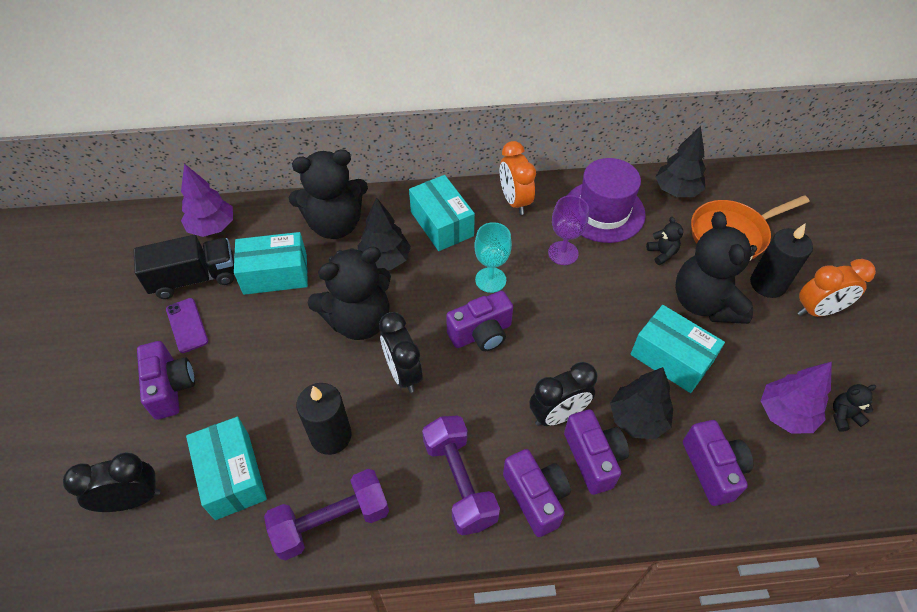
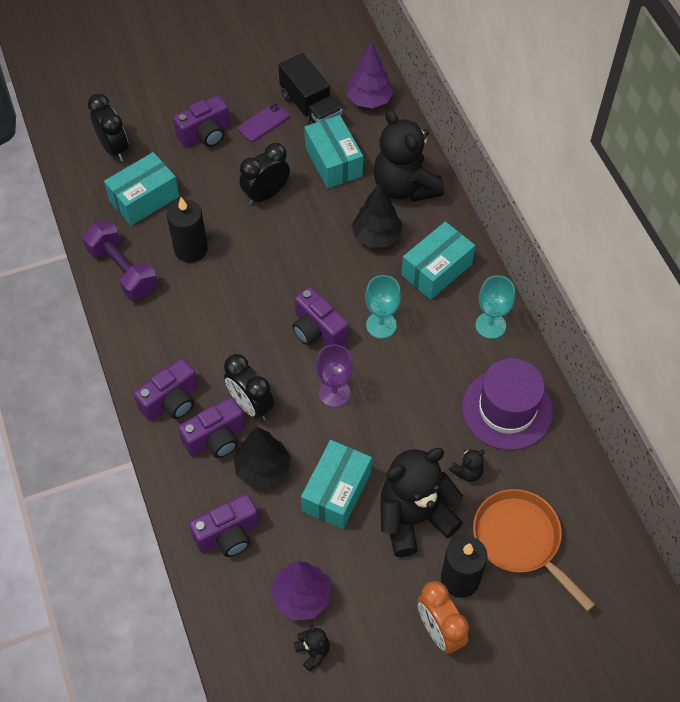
camera: 75 degrees right, 5 degrees up
black teddy bear [308,246,391,340] -> none
black clock [379,312,423,393] -> black clock moved to [239,143,290,205]
purple dumbbell [422,415,500,536] -> none
orange clock [500,141,536,215] -> turquoise goblet [475,275,515,339]
purple goblet [548,195,589,265] -> purple goblet moved to [316,344,353,407]
black tree [656,126,706,197] -> none

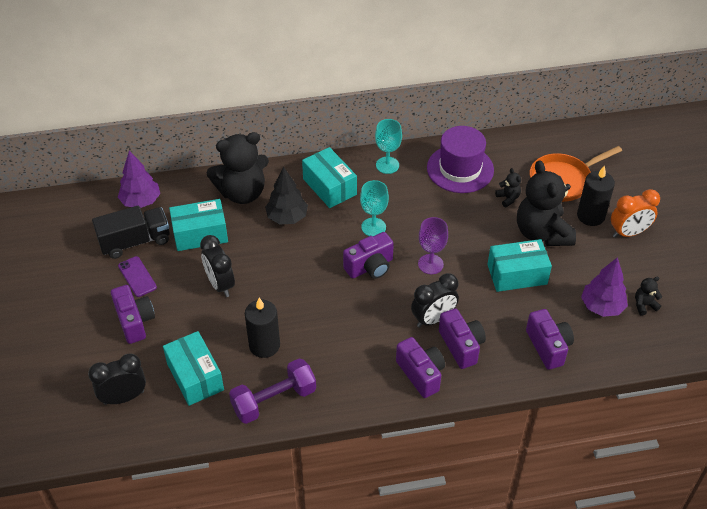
camera: 80 degrees left, 10 degrees down
black tree [234,427,291,488] -> none
turquoise box [301,440,372,529] -> turquoise box turned 45 degrees counterclockwise [487,239,552,292]

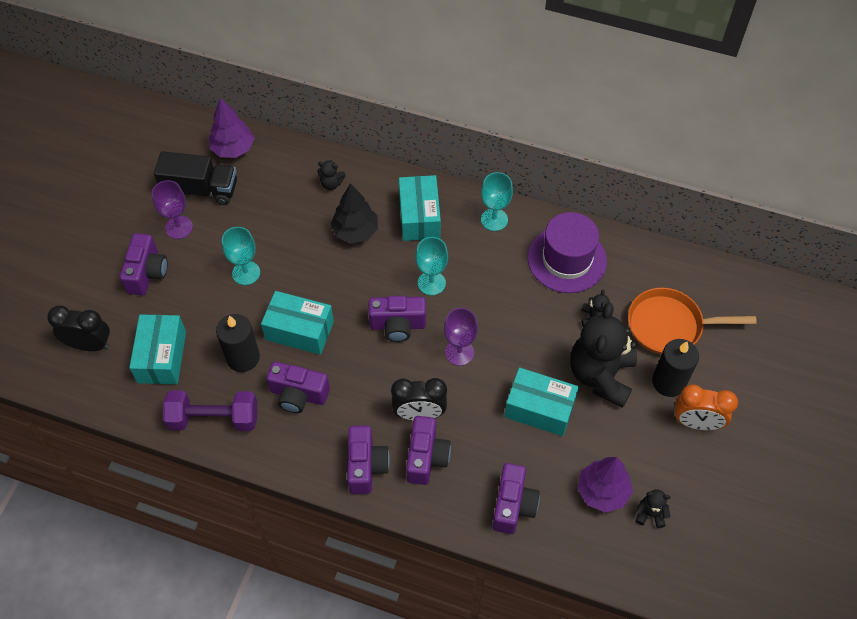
camera: 30 degrees right, 10 degrees up
purple phone [118,256,157,297] -> purple goblet [152,180,193,239]
turquoise box [169,199,228,251] -> turquoise box moved to [261,291,334,355]
black clock [200,235,235,297] -> turquoise goblet [222,227,260,285]
black teddy bear [206,132,269,204] -> black teddy bear [317,160,346,190], size x0.41
none -> purple camera [266,362,330,413]

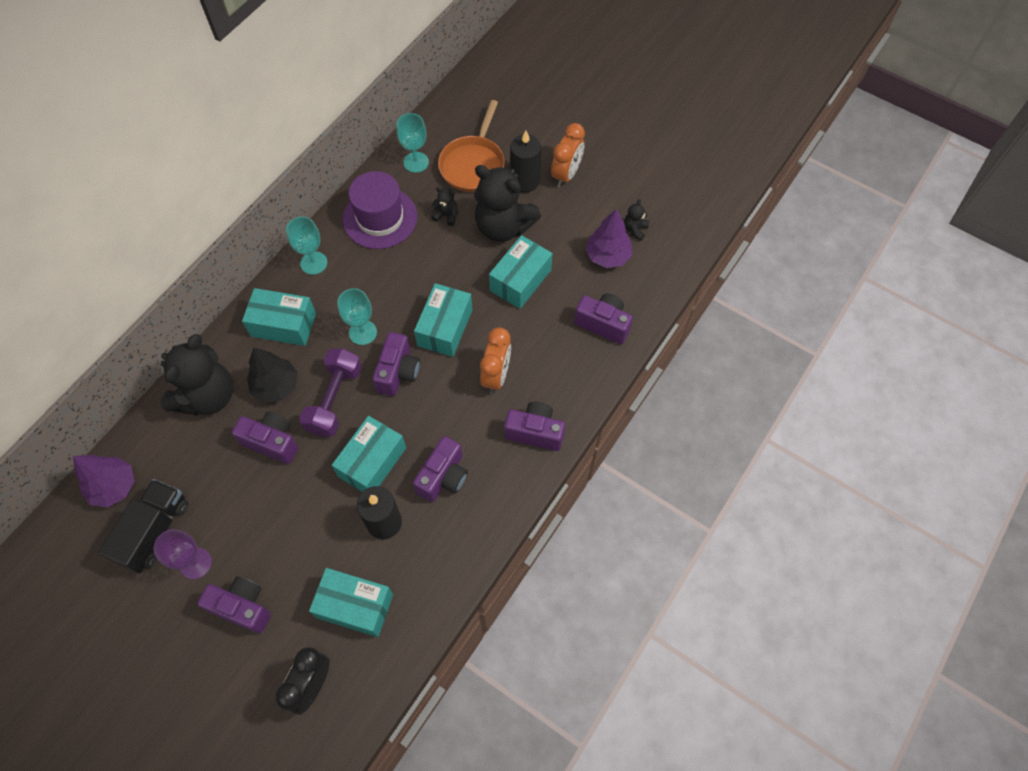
camera: 75 degrees left, 5 degrees up
purple dumbbell [163,390,257,431] -> purple dumbbell moved to [299,348,362,437]
turquoise goblet [222,227,260,285] -> turquoise goblet moved to [396,113,429,173]
black teddy bear [317,160,346,190] -> black teddy bear [160,334,233,416], size x2.43
black clock [391,378,447,420] -> orange clock [480,327,511,394]
purple camera [406,416,451,485] -> purple camera moved to [232,411,298,464]
purple goblet [444,308,478,366] -> turquoise box [414,283,473,357]

